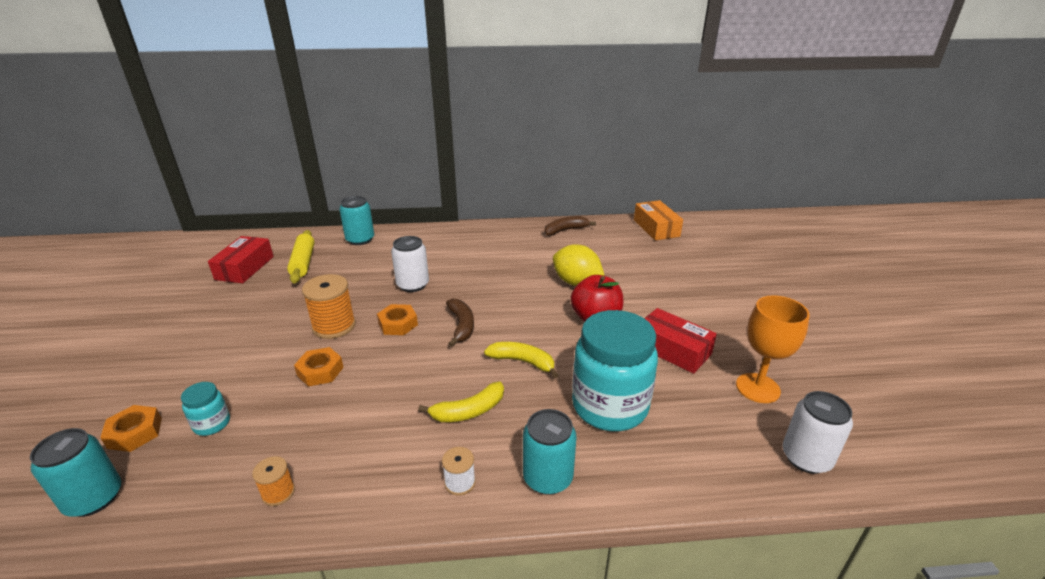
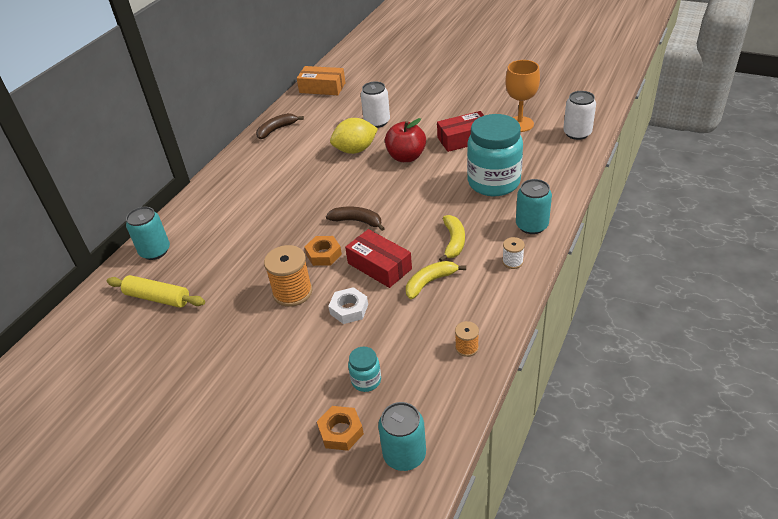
camera: 55 degrees left, 10 degrees up
red box [208,236,274,283] -> red box moved to [345,229,412,288]
orange nut [294,347,344,386] -> white nut [328,287,368,324]
white can [391,236,429,292] -> white can moved to [361,81,390,128]
yellow banana [484,342,558,378] -> yellow banana moved to [406,261,466,299]
brown banana [544,216,596,236] -> brown banana turned 45 degrees clockwise [256,113,304,139]

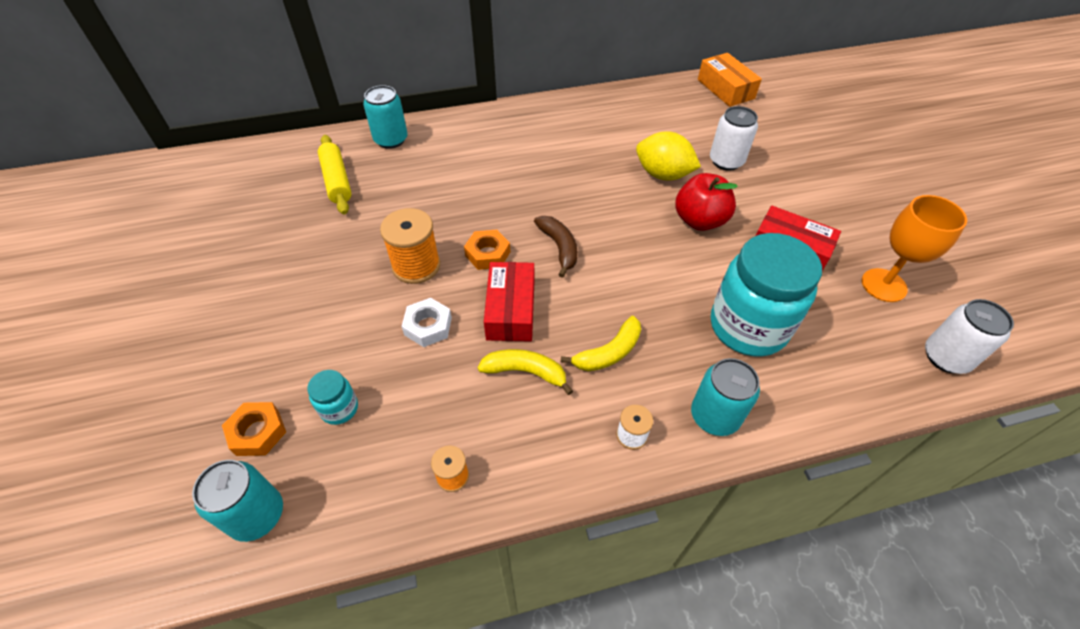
camera: 45 degrees right, 10 degrees up
brown banana [256,113,304,139] -> none

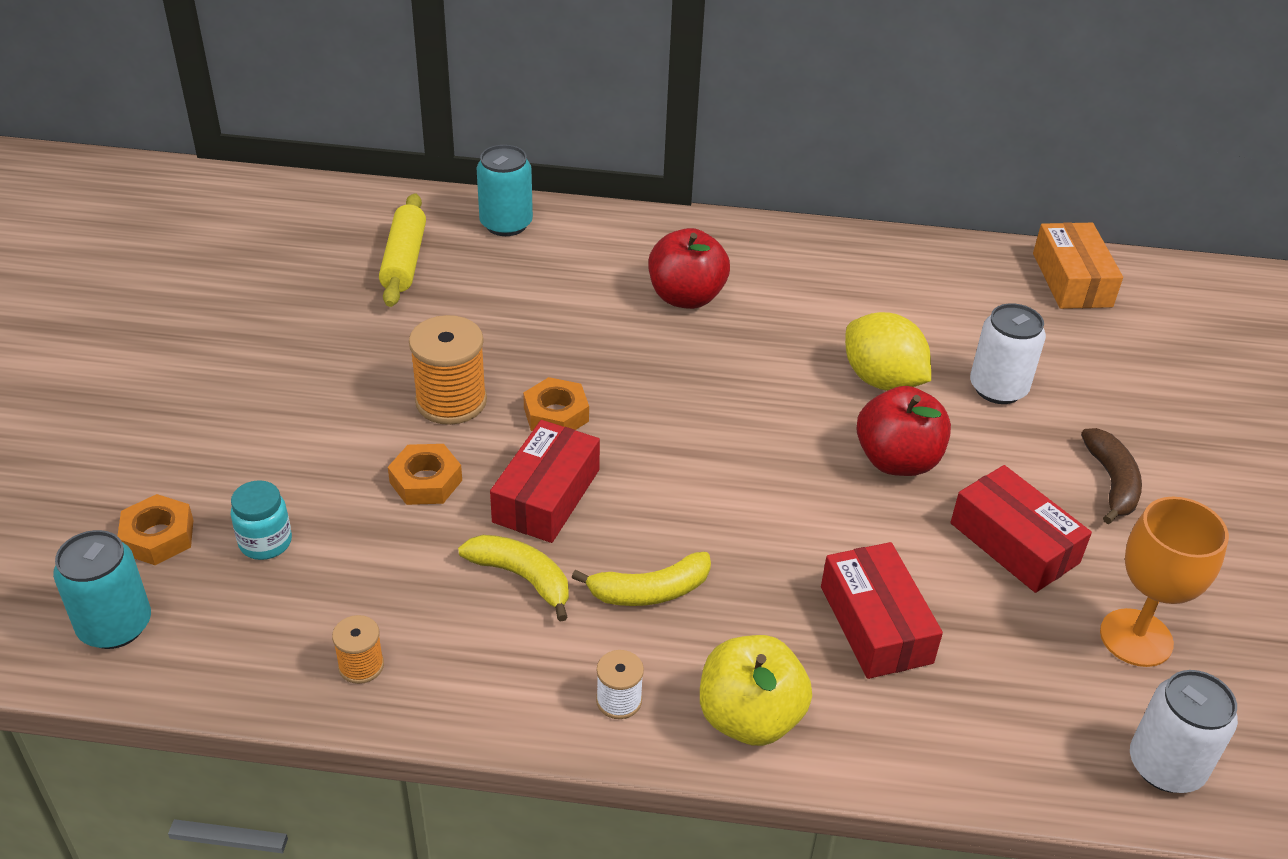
camera: 20 degrees right, 10 degrees down
white nut [401,298,452,347] -> orange nut [388,444,462,505]
brown banana [534,216,577,278] -> brown banana moved to [1081,428,1142,524]
turquoise can [691,358,760,436] -> yellow apple [700,635,812,746]
turquoise jar [711,233,822,357] -> red box [821,542,943,679]
none -> red apple [649,228,730,309]

